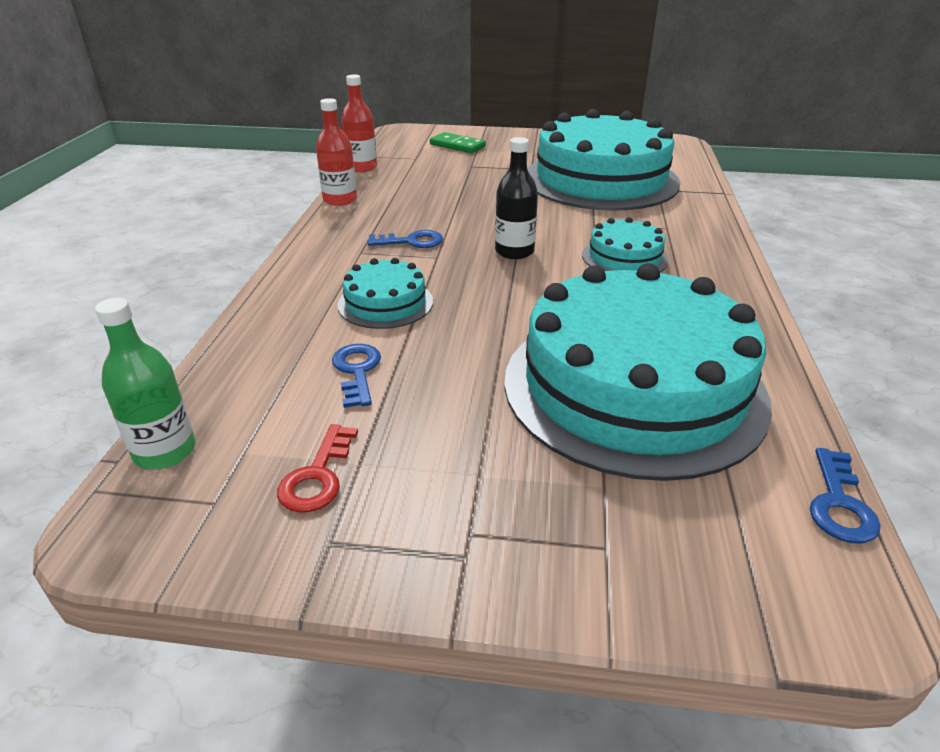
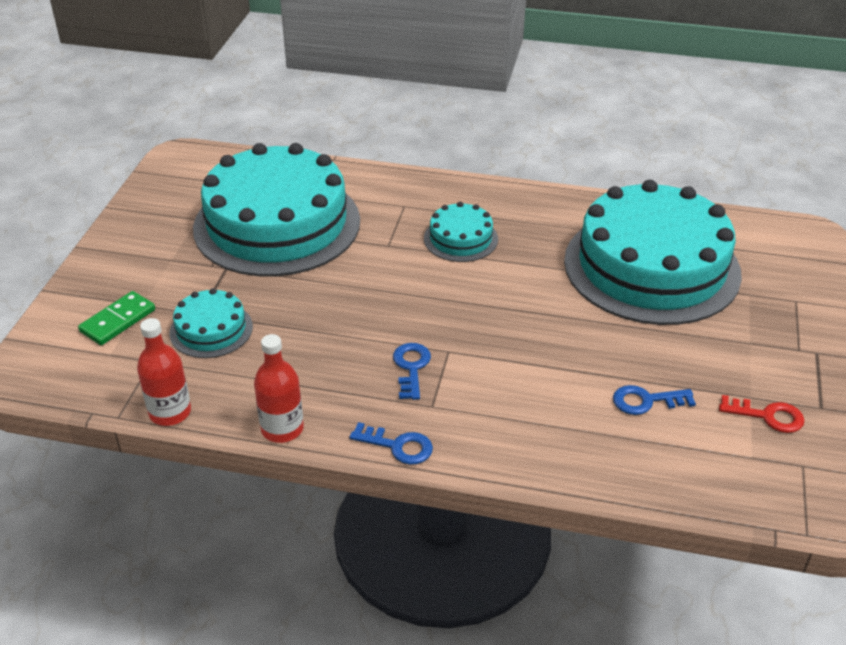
camera: 85 degrees left, 5 degrees up
green bottle [95,298,196,469] -> none
turquoise cake [337,258,433,329] -> turquoise cake moved to [169,288,253,358]
black bottle [495,137,538,259] -> none
blue key [810,448,881,543] -> blue key moved to [349,422,433,465]

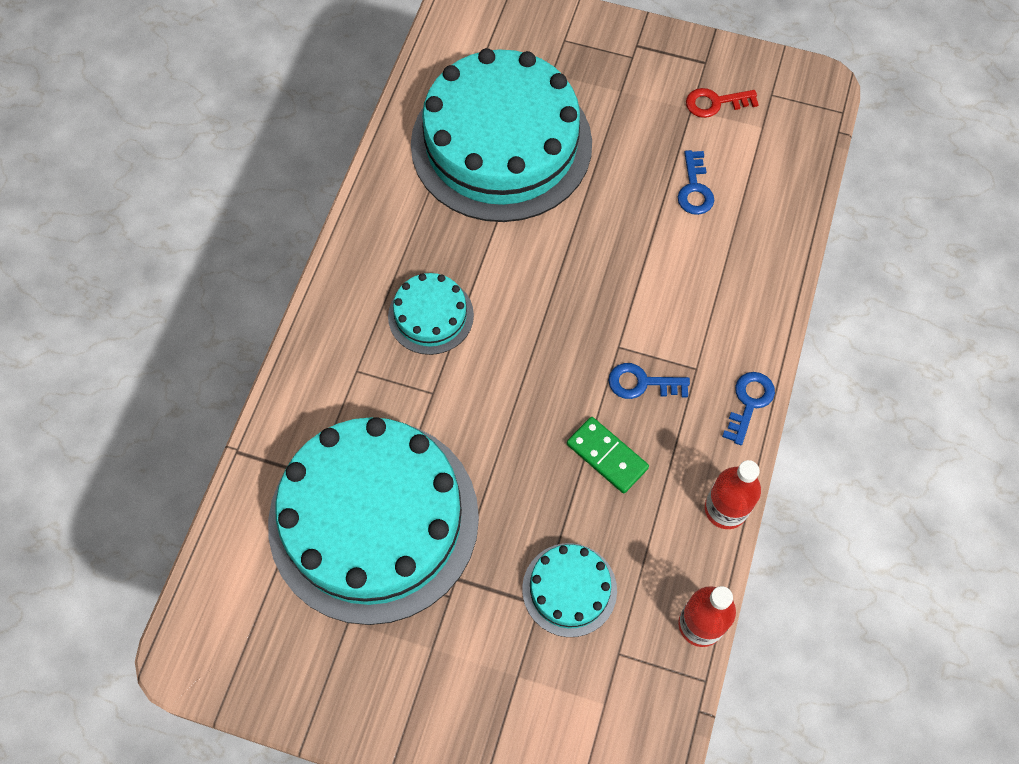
camera: 85 degrees left, 25 degrees up
green domino [78,291,155,345] -> green domino moved to [567,417,649,494]
red key [719,395,805,433] -> red key turned 120 degrees counterclockwise [686,88,759,118]

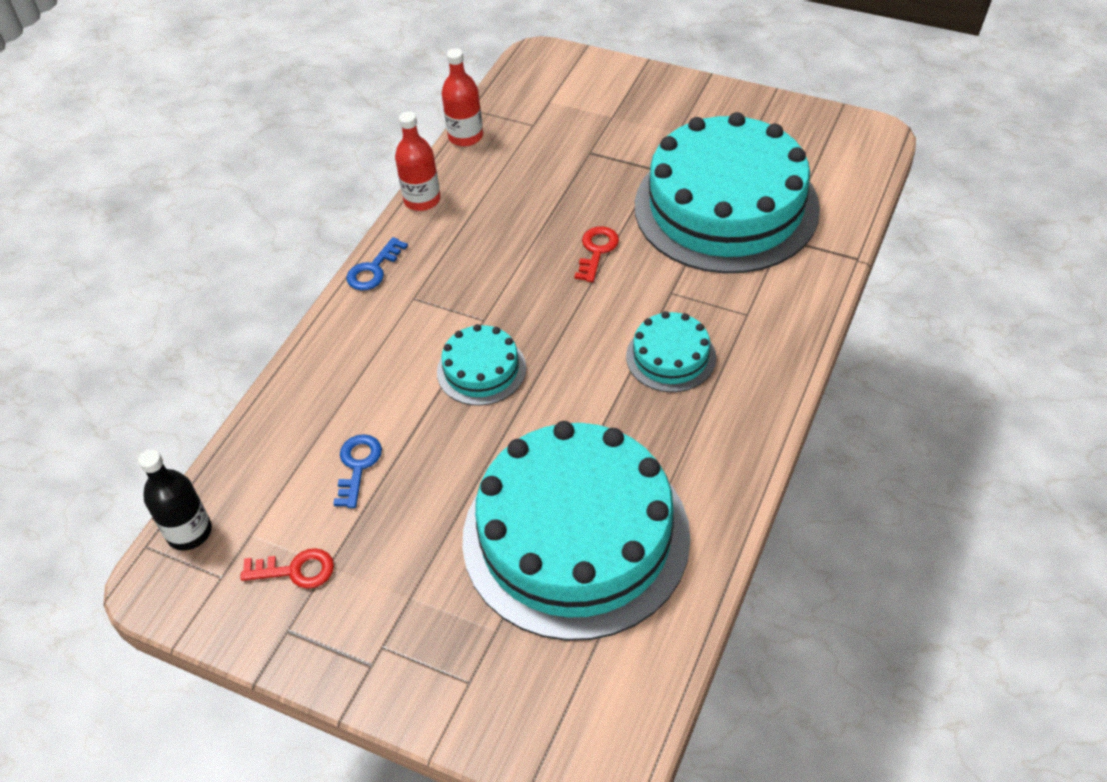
camera: 170 degrees left, 15 degrees down
turquoise cake [522,543,617,637] -> turquoise cake moved to [437,324,526,406]
green domino [567,417,649,494] -> none
blue key [608,363,690,399] -> none
none -> black bottle [138,449,212,551]
none -> red key [574,226,619,282]

